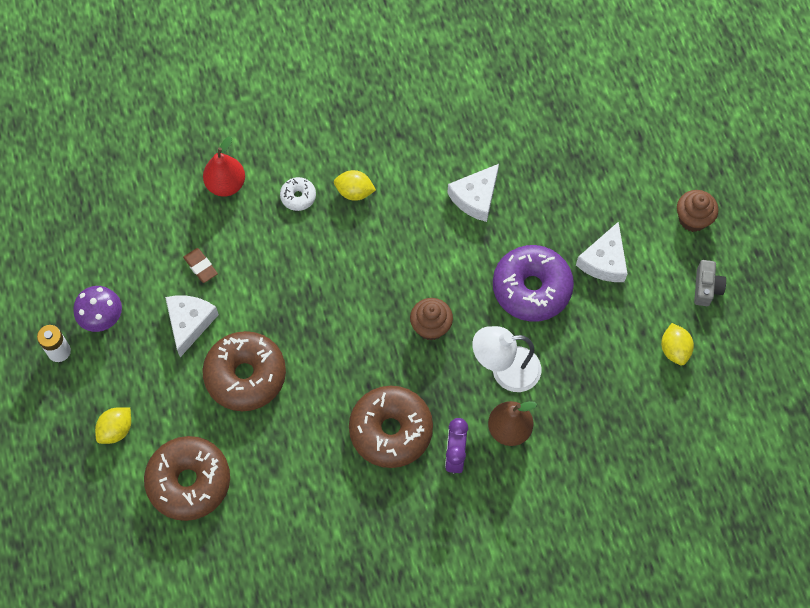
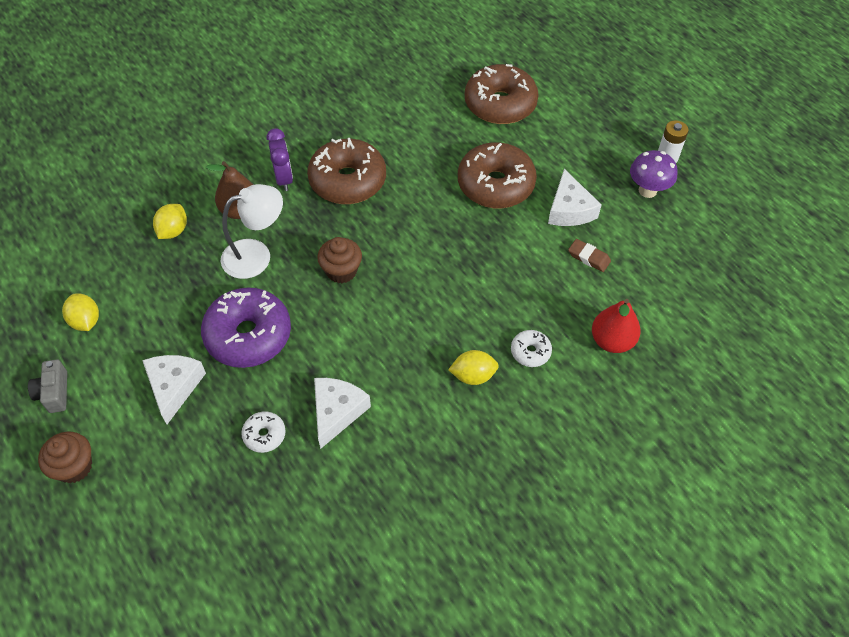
camera: 160 degrees right, 10 degrees down
yellow lemon [95,407,131,444] -> yellow lemon moved to [153,204,187,239]
none -> white donut [241,412,286,453]

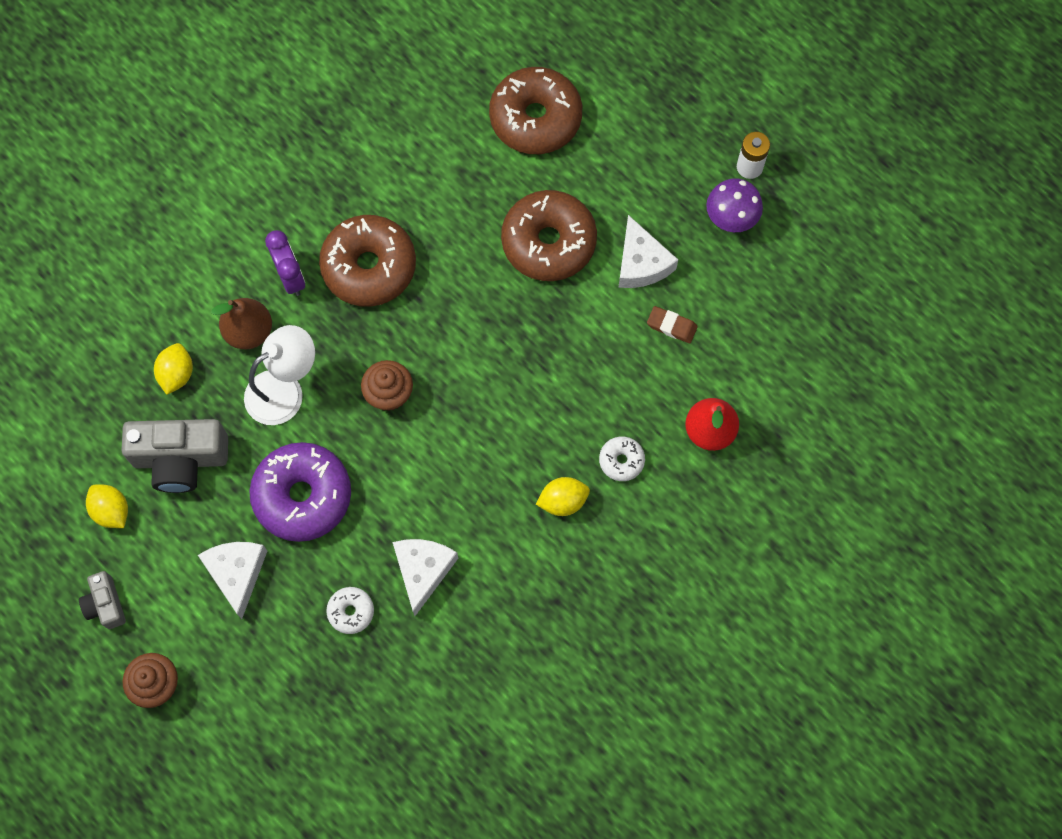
camera: 10 degrees left, 15 degrees up
none -> grey camera [121,419,228,493]

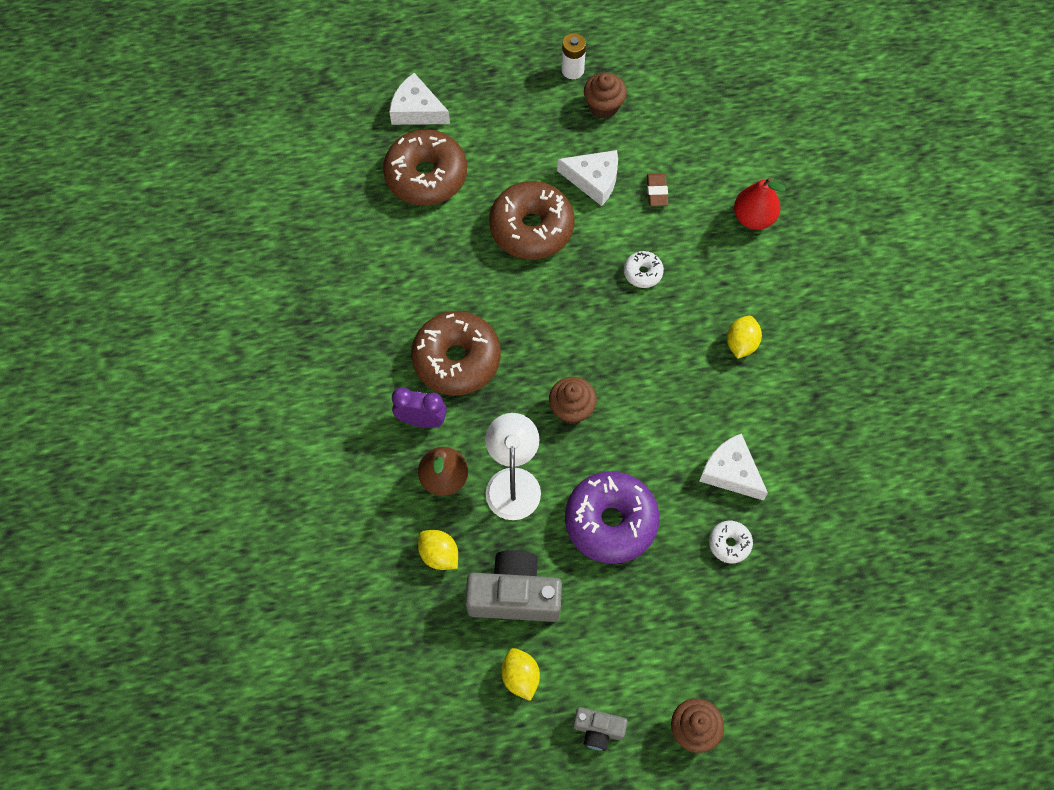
camera: 55 degrees left, 5 degrees down
yellow lemon [86,484,128,528] -> yellow lemon turned 75 degrees clockwise [501,648,540,701]
grey camera [121,419,228,493] -> grey camera turned 120 degrees counterclockwise [465,550,562,622]
white cheese [198,542,267,619] -> white cheese moved to [389,73,450,125]
white donut [599,437,645,481] -> white donut moved to [624,251,664,288]
brown eraser [647,306,698,343] -> brown eraser turned 60 degrees counterclockwise [647,173,668,206]
purple mushroom [706,178,763,232] -> brown cupcake [584,73,627,118]

